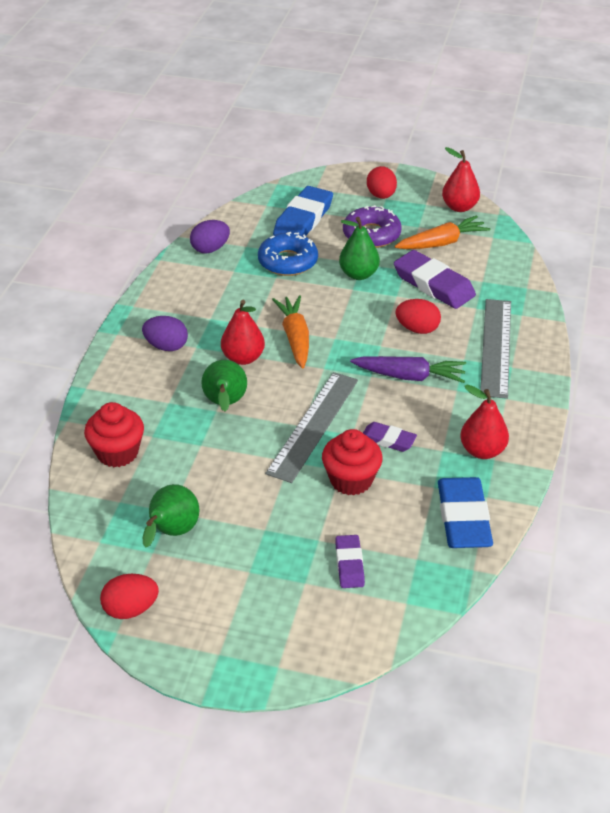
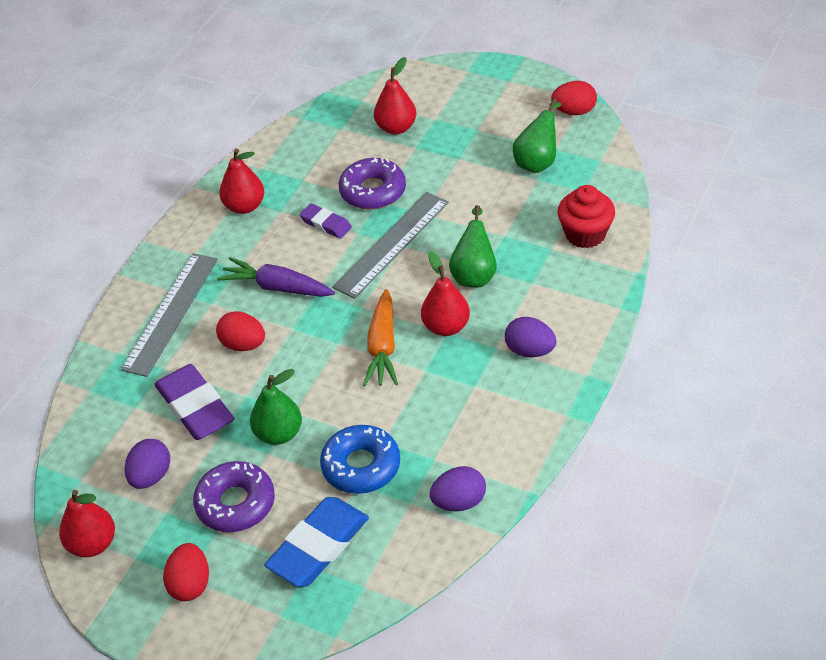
camera: 165 degrees left, 5 degrees up
red cupcake [322,429,383,495] -> purple donut [339,158,406,210]
purple eraser [335,535,365,588] -> red pear [374,57,416,134]
orange carrot [395,215,490,249] -> purple egg [124,439,170,489]
blue eraser [438,477,493,548] -> none

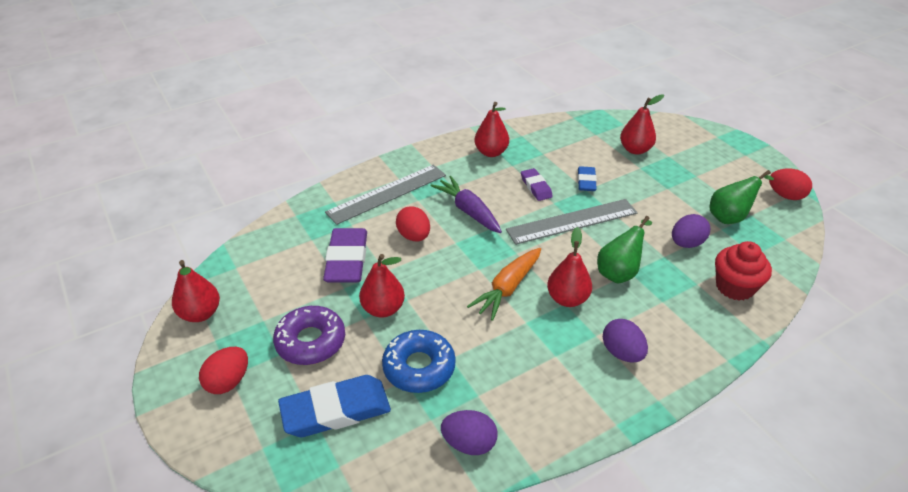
camera: 30 degrees right, 5 degrees down
purple egg [124,439,170,489] -> purple egg moved to [672,214,710,248]
green pear [250,369,302,445] -> red pear [359,254,405,318]
purple donut [339,158,406,210] -> blue eraser [578,166,597,191]

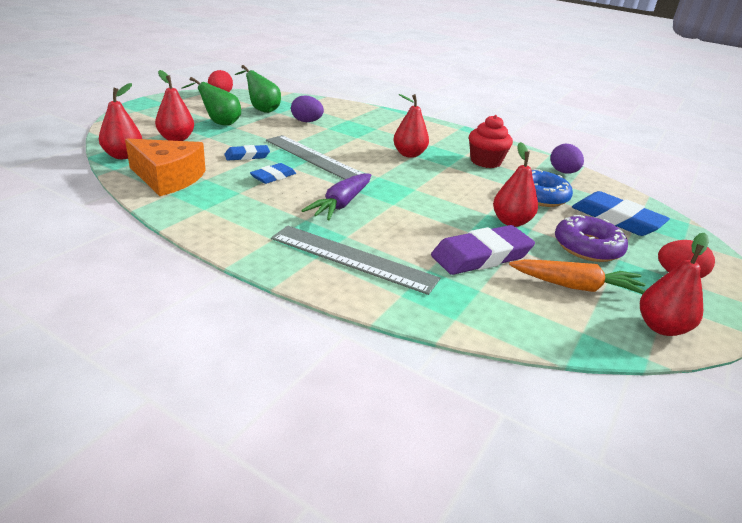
camera: 120 degrees left, 10 degrees down
red egg [396,206,430,241] -> none
orange carrot [467,248,541,321] -> orange carrot moved to [509,259,646,294]
red pear [474,102,509,157] -> red pear moved to [99,83,142,159]
purple eraser [521,168,553,201] -> blue eraser [250,163,296,184]
green pear [597,216,652,283] -> green pear moved to [181,77,241,126]
purple egg [603,319,648,363] -> none
red cupcake [715,241,772,301] -> red cupcake moved to [469,115,513,168]
none -> orange cheese [125,138,206,196]

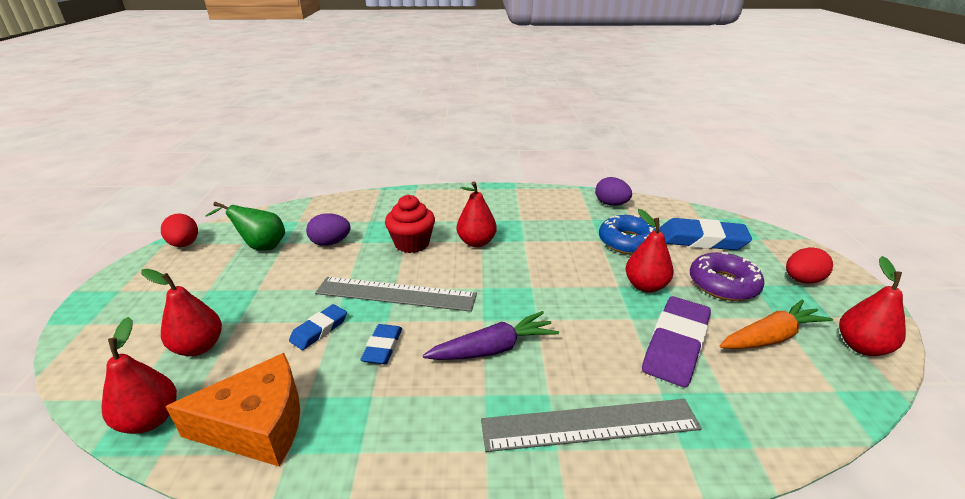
camera: 30 degrees left, 0 degrees up
green pear [181,77,241,126] -> none
purple carrot [301,173,371,220] -> purple carrot turned 105 degrees counterclockwise [423,311,559,360]
red cupcake [469,115,513,168] -> red cupcake moved to [385,195,435,253]

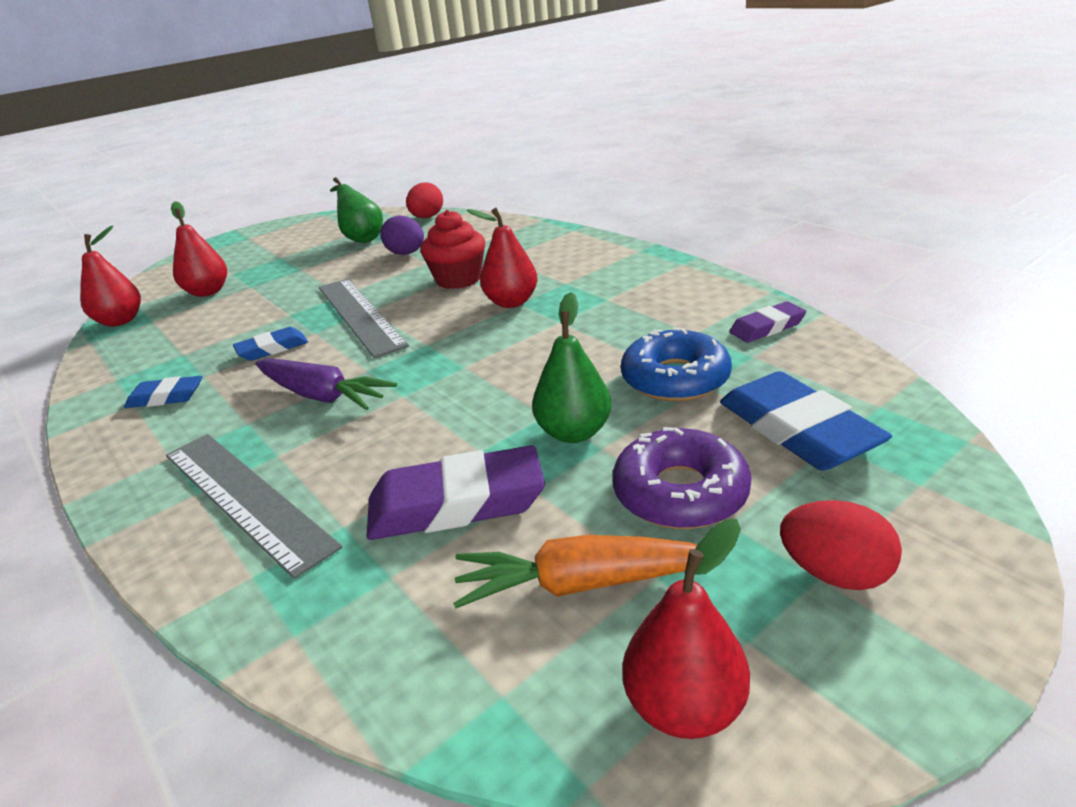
camera: 55 degrees right, 0 degrees up
red egg [161,214,198,247] -> red egg moved to [406,182,443,218]
orange cheese [165,353,300,466] -> none
blue eraser [289,304,347,350] -> blue eraser moved to [124,376,202,408]
purple egg [595,177,632,206] -> purple eraser [730,301,806,343]
red pear [625,209,674,293] -> green pear [532,292,612,443]
orange carrot [719,300,833,349] -> orange carrot turned 150 degrees clockwise [453,535,697,608]

